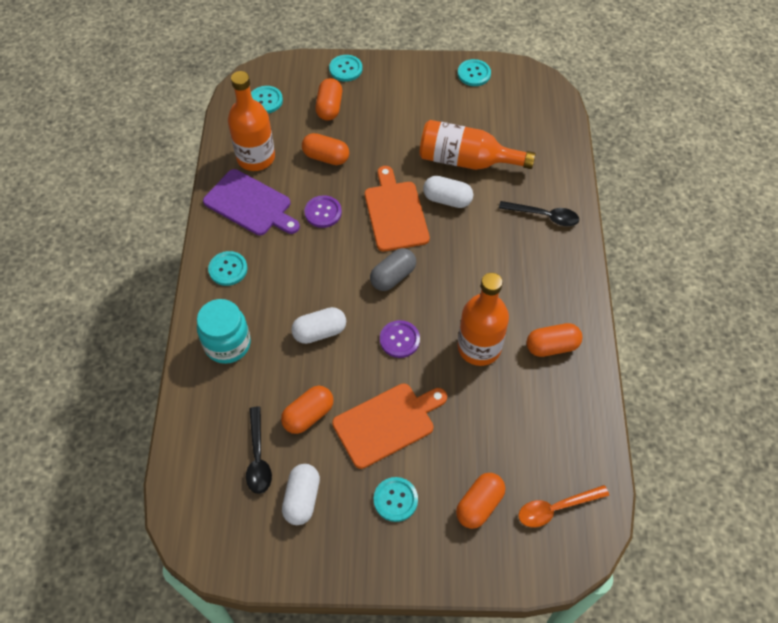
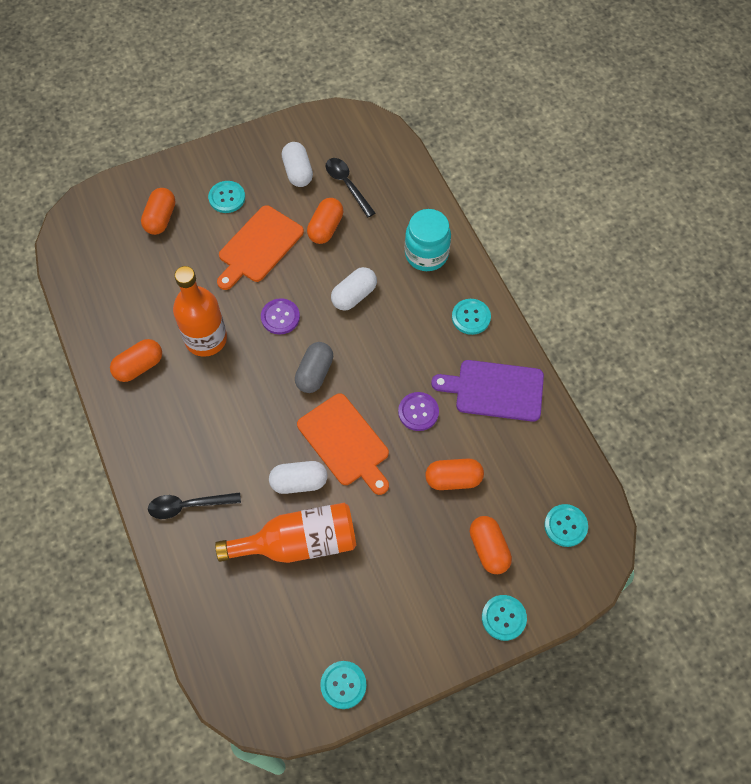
camera: 155 degrees right, 5 degrees up
orange bottle [228,71,275,171] -> none
orange spoon [518,485,609,527] -> none

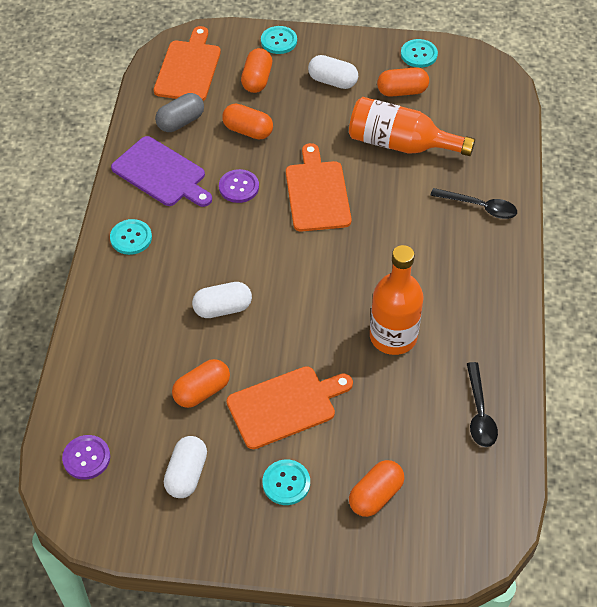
camera: 150 degrees left, 10 degrees down
orange capsule [110,339,162,382] -> orange capsule moved to [377,67,429,97]
purple button [261,298,300,335] -> purple button moved to [62,435,110,480]
white capsule [269,461,327,494] -> white capsule moved to [308,55,358,89]
grey capsule [295,342,333,393] -> grey capsule moved to [155,93,204,132]
black spoon [326,158,375,217] -> black spoon moved to [467,362,498,447]
turquoise jar [405,209,451,271] -> none
turquoise button [544,504,588,547] -> orange cutting board [154,26,221,101]

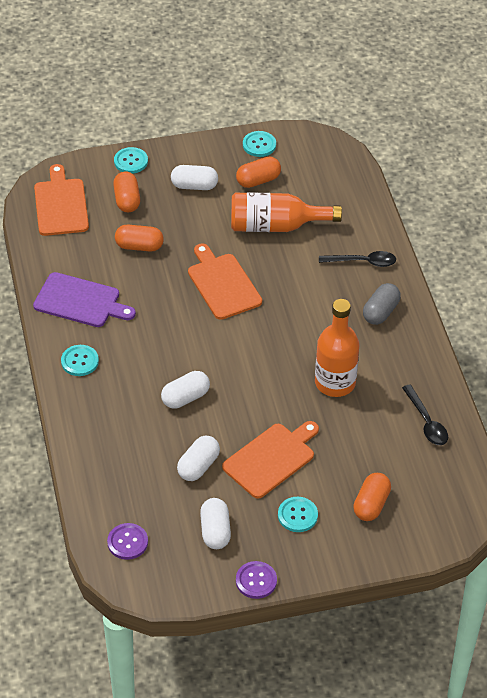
camera: 20 degrees left, 5 degrees down
grey capsule [155,93,204,132] -> grey capsule moved to [363,283,401,325]
orange capsule [172,359,230,408] -> white capsule [177,436,220,481]
purple button [219,169,259,203] -> purple button moved to [236,561,277,599]

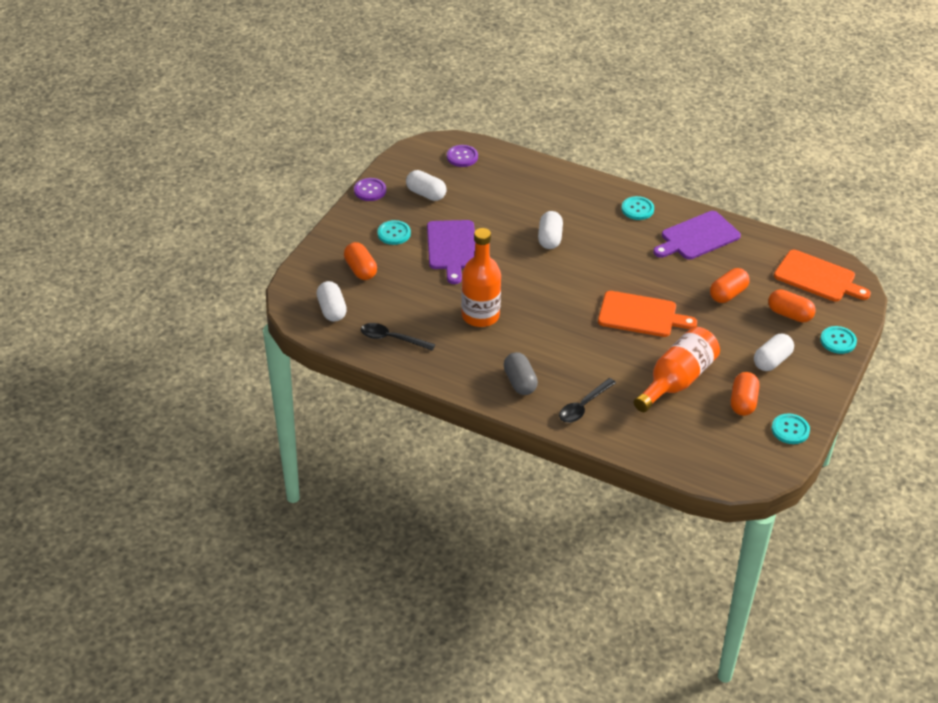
camera: 130 degrees right, 5 degrees down
white capsule [177,436,220,481] -> white capsule moved to [316,281,347,322]
orange cutting board [222,421,319,499] -> purple cutting board [427,220,475,284]

